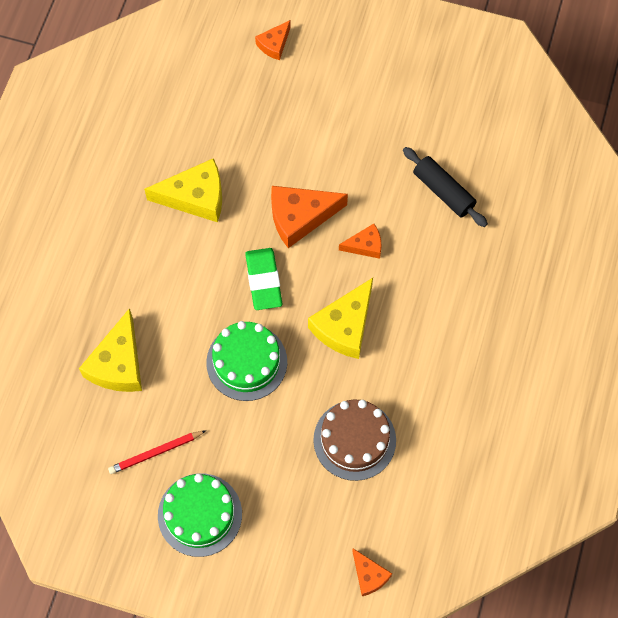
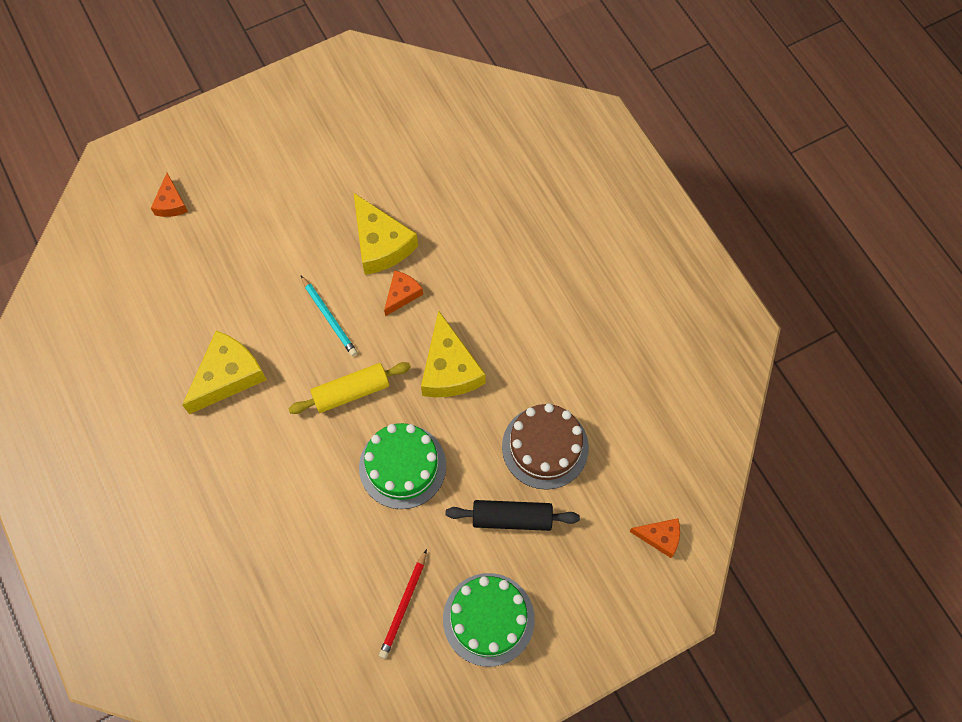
camera: 45 degrees left, 0 degrees up
yellow cheese [79,308,142,392] -> yellow cheese moved to [354,193,418,275]
green eraser [245,248,282,310] -> yellow rolling pin [288,362,411,414]
orange cheese [271,186,348,248] -> turquoise pencil [301,276,357,356]
black rolling pin [403,147,488,227] -> black rolling pin moved to [446,500,580,531]

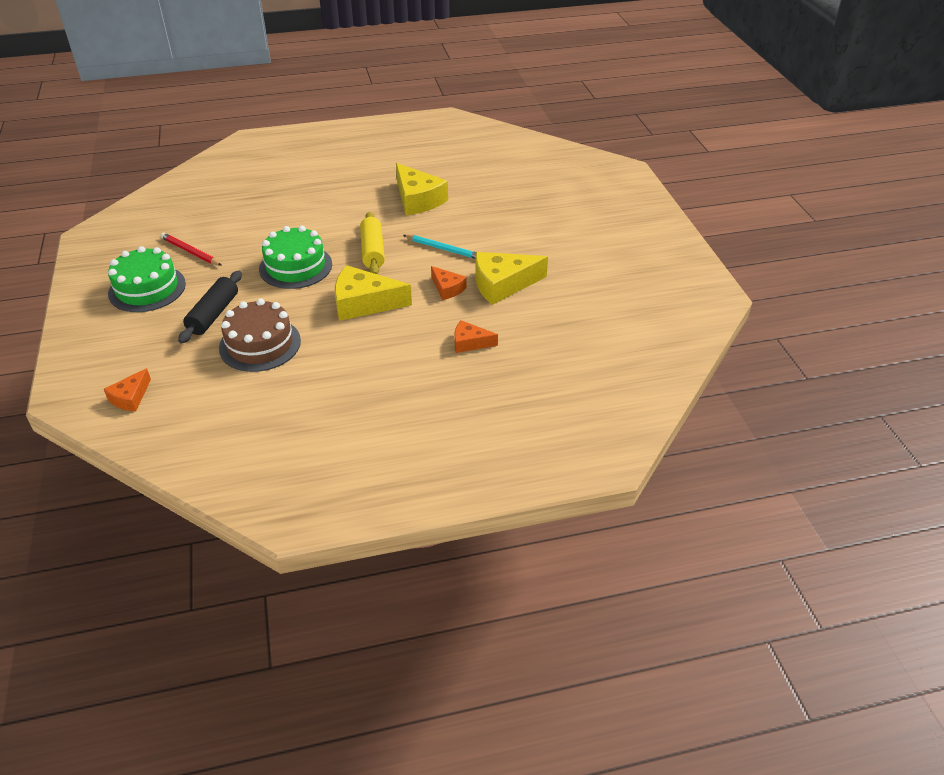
camera: 105 degrees right, 25 degrees down
orange cheese [151,173,188,217] -> orange cheese moved to [455,320,498,353]
turquoise pencil [301,276,357,356] -> turquoise pencil turned 135 degrees counterclockwise [403,235,476,259]

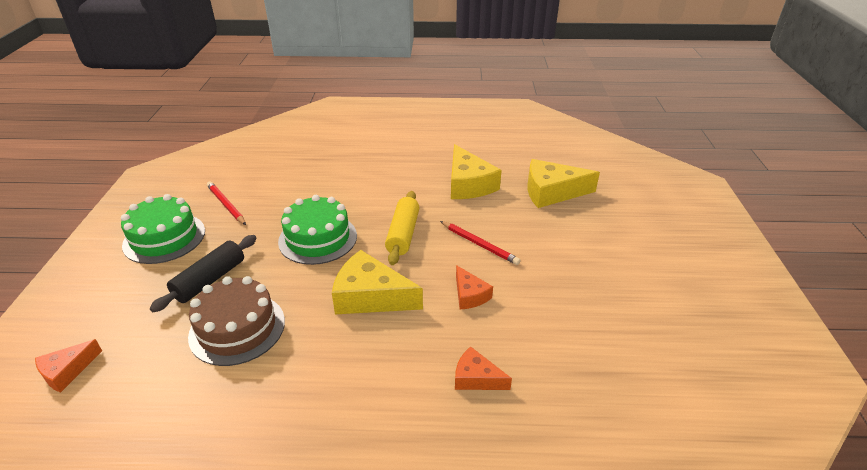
camera: 15 degrees right, 5 degrees down
turquoise pencil [403,235,476,259] -> red pencil [440,221,521,265]
yellow cheese [475,252,548,305] -> yellow cheese moved to [528,159,600,208]

